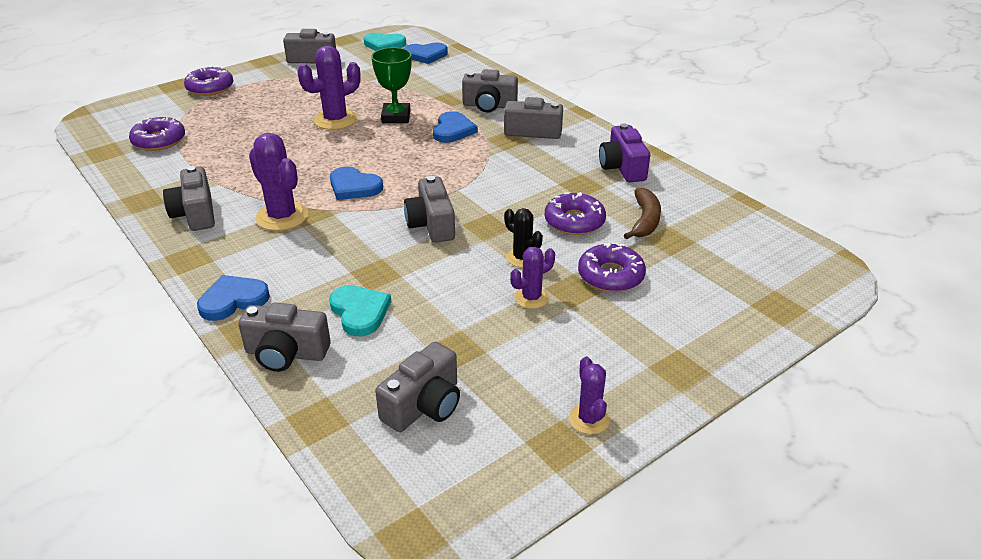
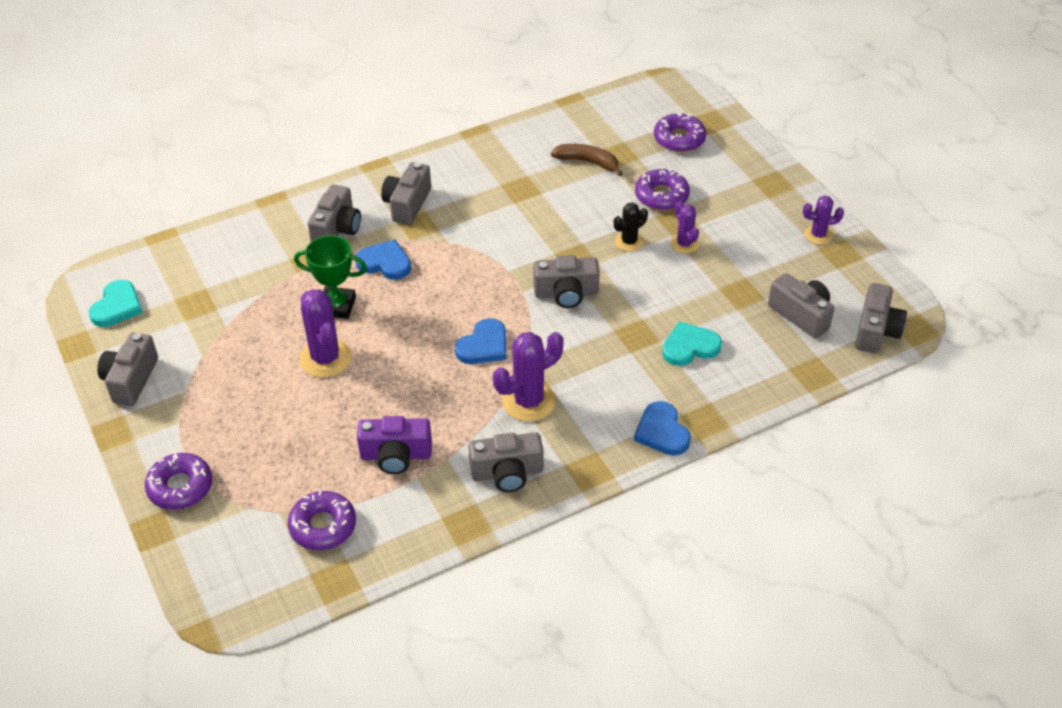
camera: 80 degrees left, 10 degrees up
grey camera [238,303,331,372] -> grey camera moved to [855,283,907,354]
blue heart [404,43,448,64] -> none
purple donut [545,192,606,235] -> purple donut moved to [654,113,706,152]
purple camera [599,123,650,182] -> purple camera moved to [357,416,432,474]

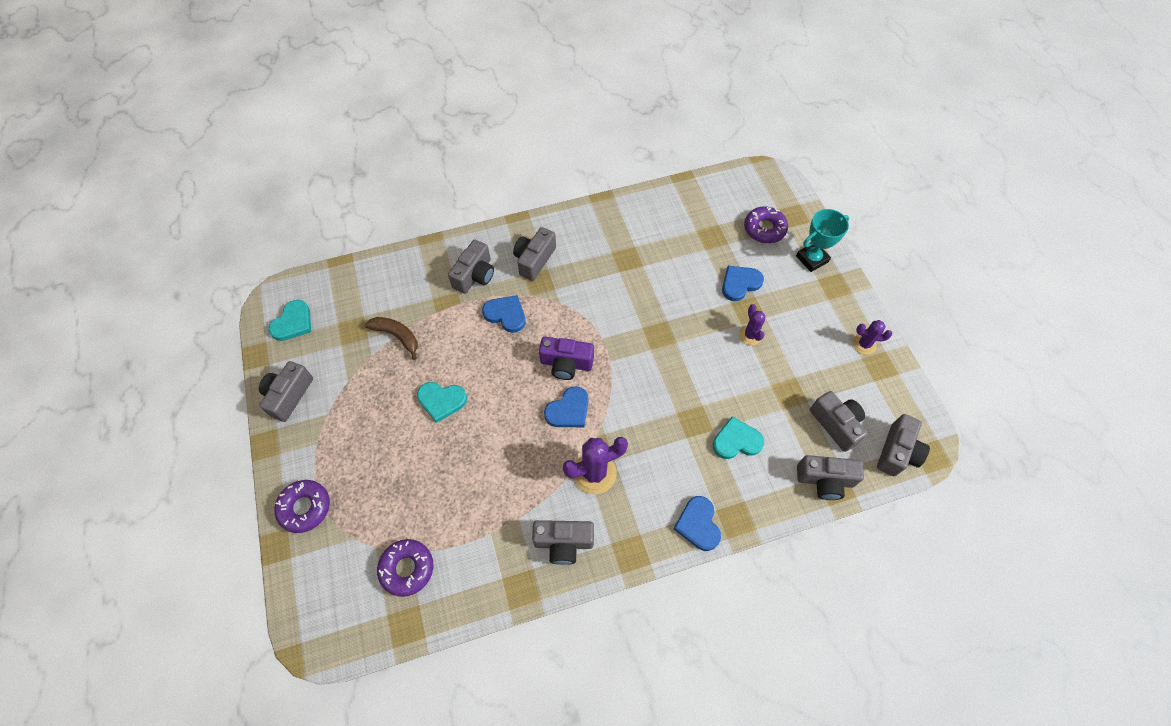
camera: 10 degrees right, 15 degrees up
green trophy [294,235,367,319] -> none
purple cactus [299,289,352,377] -> turquoise heart [417,382,467,423]
purple camera [357,416,432,474] -> purple camera moved to [539,337,594,380]
grey camera [533,255,600,308] -> grey camera moved to [797,455,864,500]
brown banana [551,144,623,176] -> brown banana moved to [365,317,418,360]
black cactus [614,202,648,251] -> none
purple donut [635,168,690,210] -> blue heart [722,266,764,301]
none -> turquoise trophy [796,209,849,272]

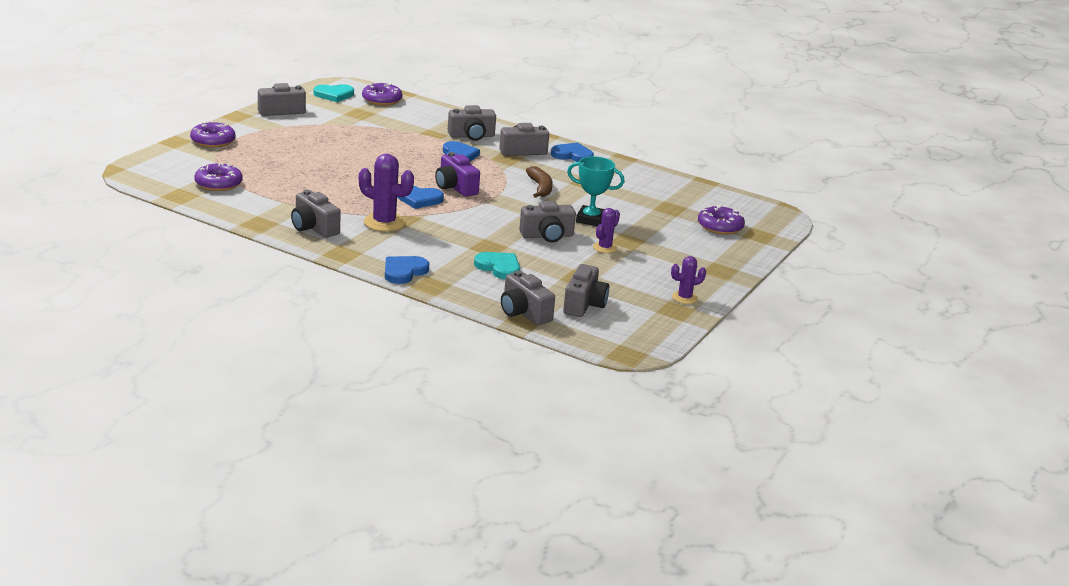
camera: 45 degrees right, 35 degrees down
brown banana [365,317,418,360] -> brown banana moved to [526,166,553,198]
turquoise heart [417,382,467,423] -> none
blue heart [722,266,764,301] -> blue heart moved to [551,142,594,162]
turquoise trophy [796,209,849,272] -> turquoise trophy moved to [567,156,625,226]
purple cactus [853,320,892,355] -> purple cactus turned 75 degrees counterclockwise [671,256,706,304]
grey camera [877,414,930,476] -> grey camera moved to [519,201,576,242]
none -> purple donut [362,82,402,105]

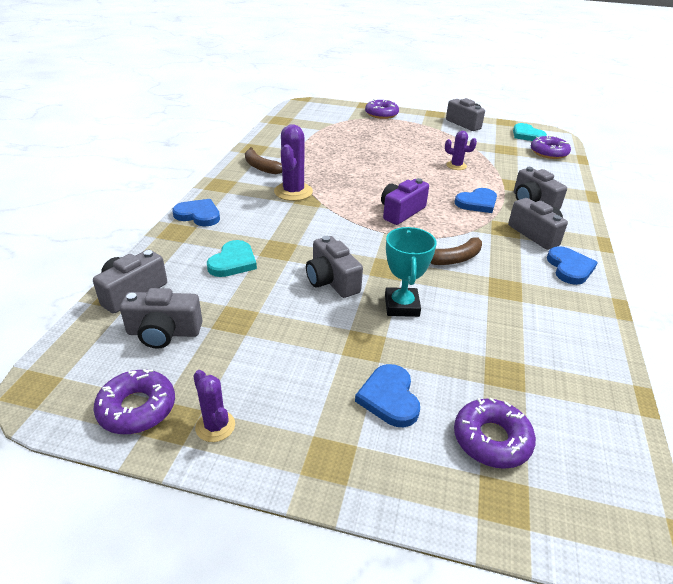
camera: 75 degrees right, 10 degrees up
purple donut [195,163,243,191] -> purple donut moved to [93,369,175,434]
grey camera [291,190,341,238] -> brown banana [245,147,282,174]
blue heart [397,186,444,209] -> blue heart moved to [355,364,420,427]
purple cactus [593,208,620,253] -> purple cactus moved to [445,131,477,170]

